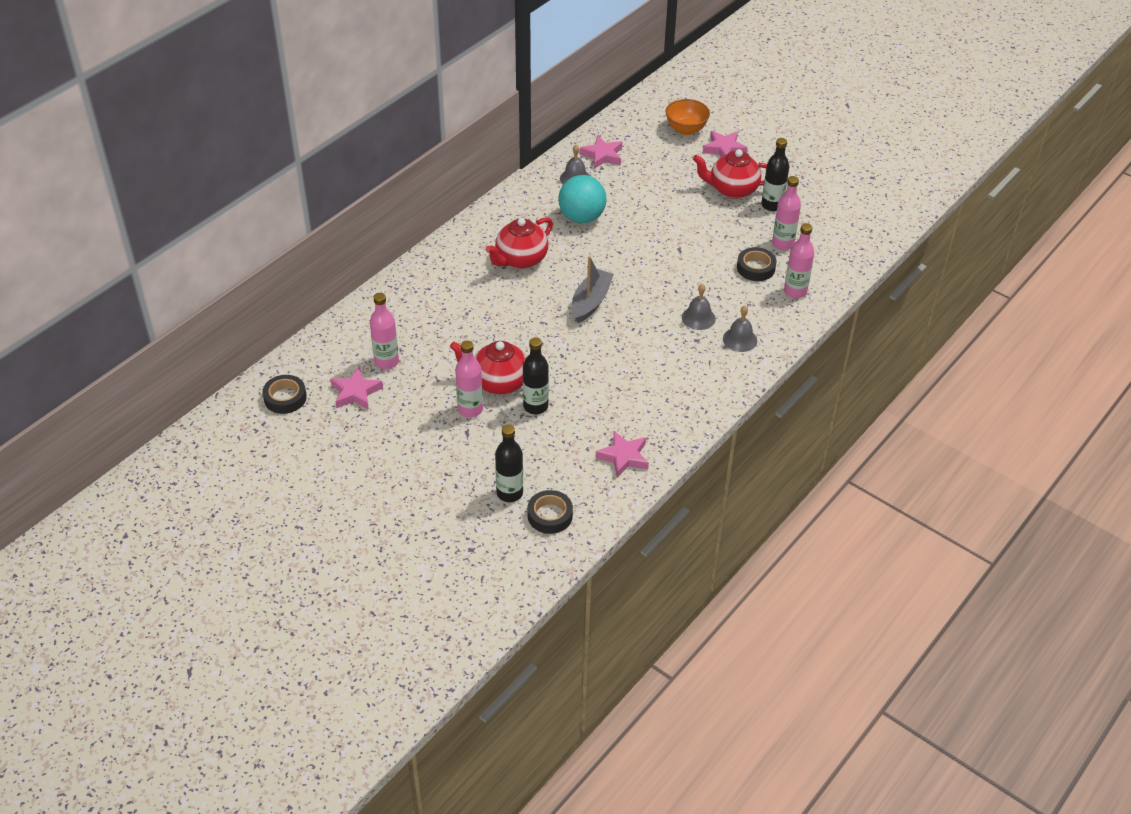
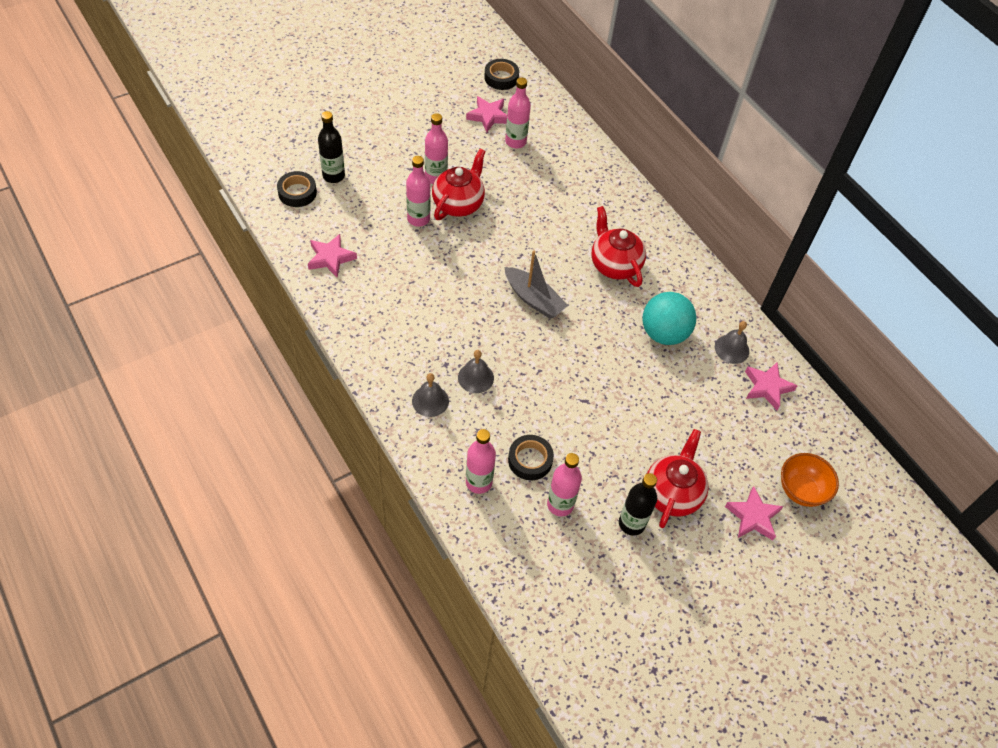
camera: 105 degrees right, 10 degrees up
black bottle [523,337,549,414] -> pink bottle [406,156,430,227]

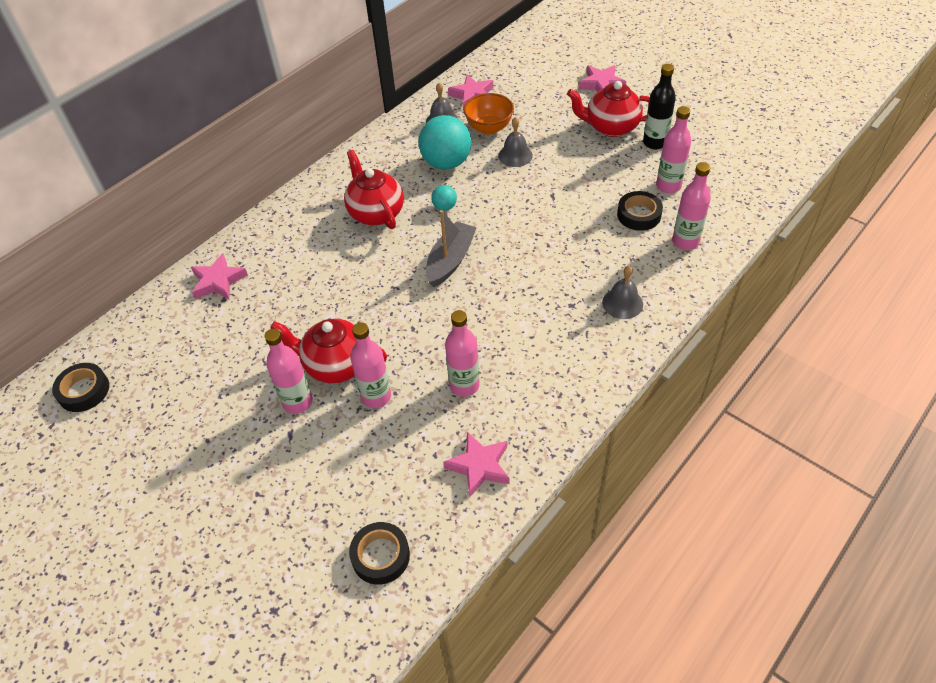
camera: 100 degrees left, 5 degrees down
black bottle [318,111,345,183] -> none
grey bell [458,350,494,393] -> grey bell moved to [498,117,533,167]
pink star [466,96,507,132] -> pink star moved to [191,253,248,300]
pink bottle [505,78,531,148] -> pink bottle moved to [445,310,480,397]
red teapot [591,206,646,287] -> red teapot turned 105 degrees clockwise [344,150,404,229]
orange bowl [781,453,839,507] -> orange bowl moved to [464,93,514,135]
none -> turquoise ball [431,185,457,211]

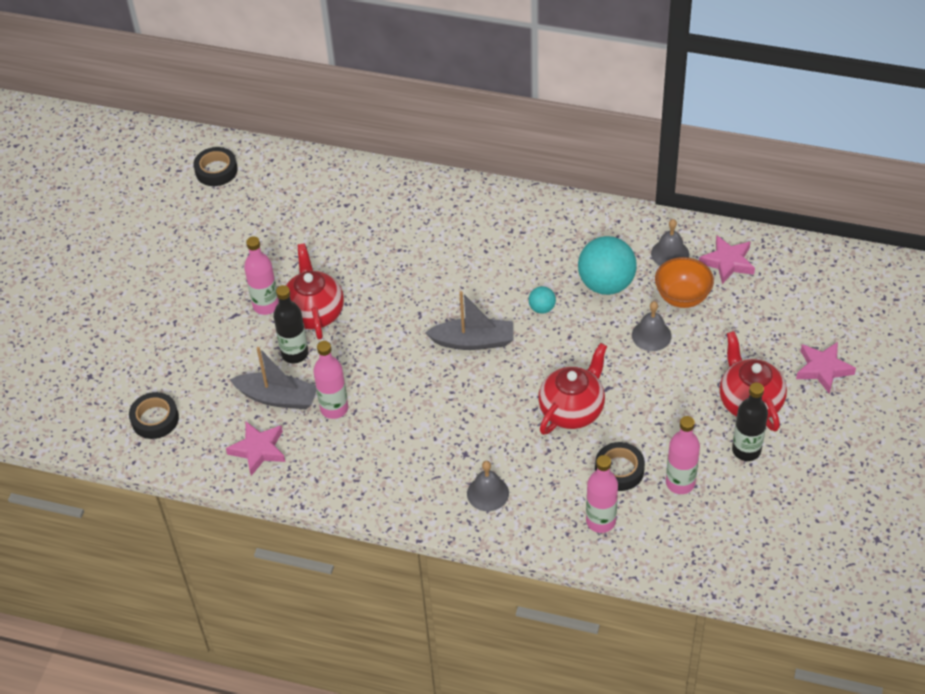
camera: 65 degrees right, 0 degrees up
pink star [191,253,248,300] -> none
red teapot [344,150,404,229] -> red teapot moved to [538,343,607,435]
pink bottle [350,322,391,408] -> black bottle [273,285,309,363]
none -> grey boat [229,347,317,409]

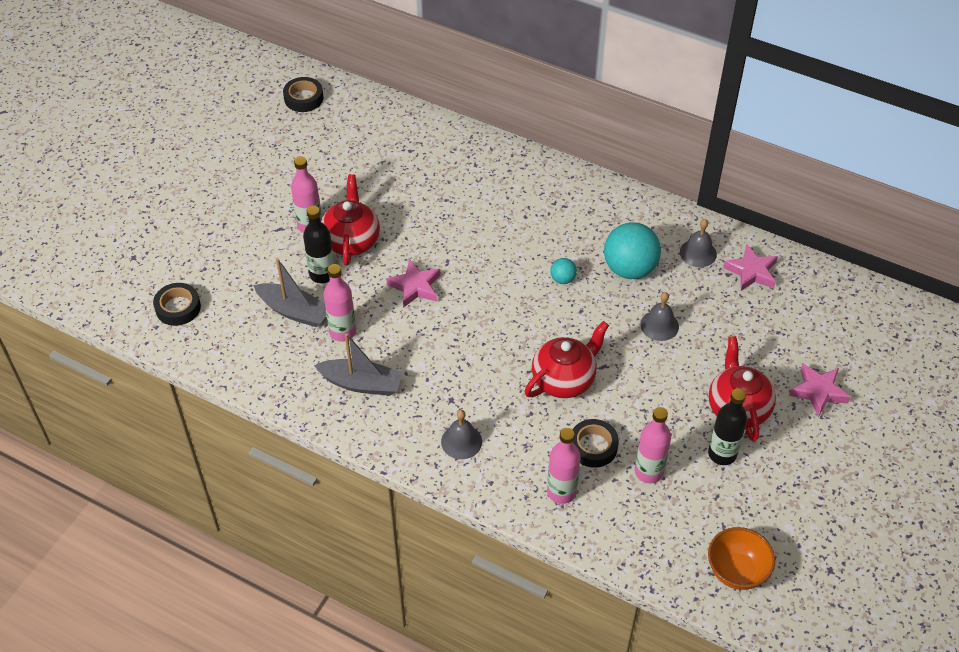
camera: 10 degrees right, 0 degrees up
pink star [226,422,286,476] -> pink star moved to [386,259,441,308]
grey boat [425,291,513,350] -> grey boat moved to [314,333,403,396]
orange bowl [655,257,714,308] -> orange bowl moved to [708,527,775,590]

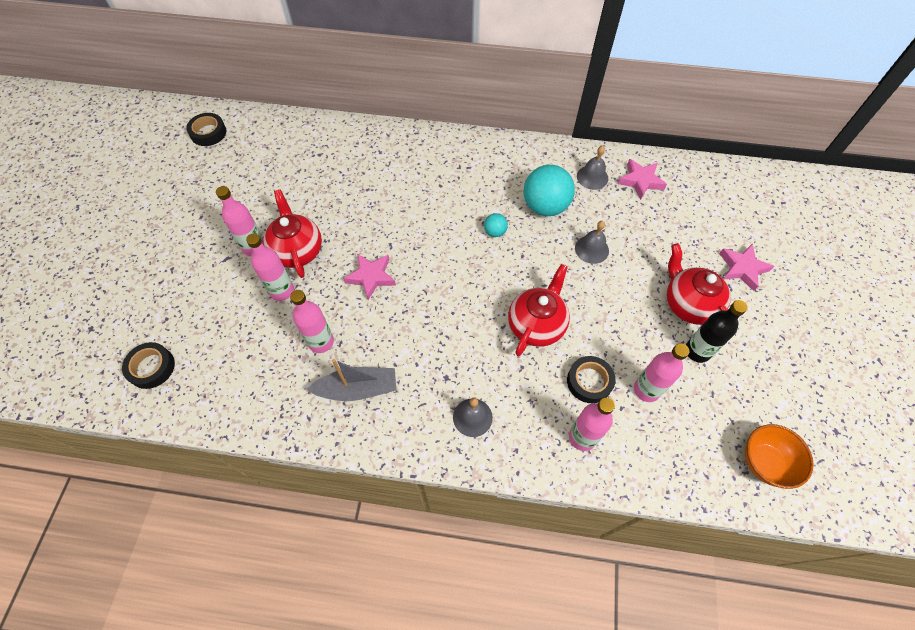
camera: 20 degrees left, 10 degrees up
grey boat [254,258,326,327] -> none
black bottle [303,206,334,283] -> pink bottle [246,233,294,301]

